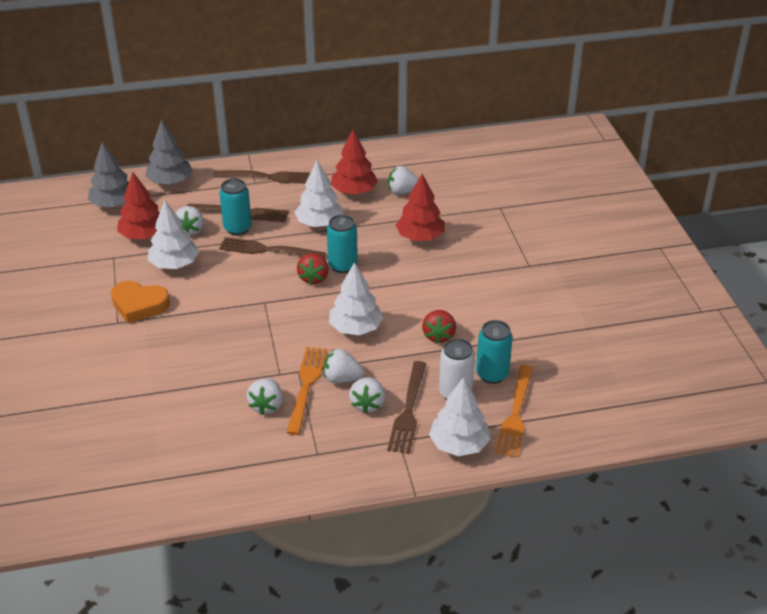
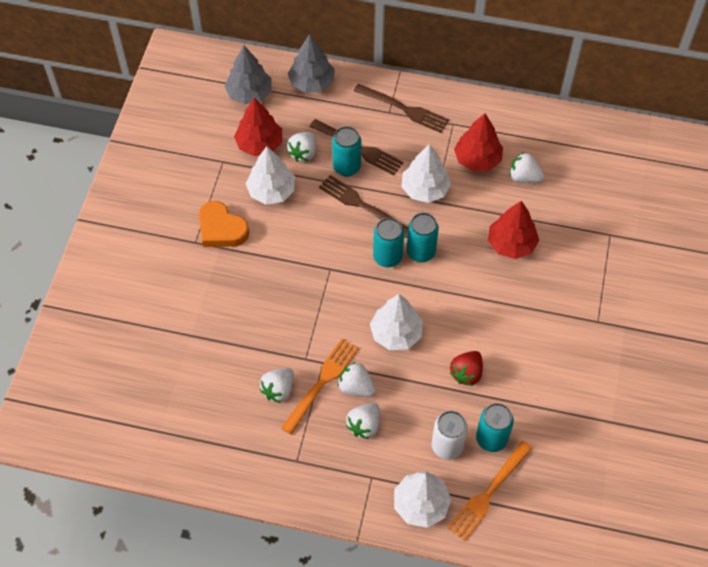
camera: 25 degrees right, 20 degrees up
red strawberry [297,253,329,285] -> turquoise can [373,218,404,267]
brown fork [387,361,426,454] -> none

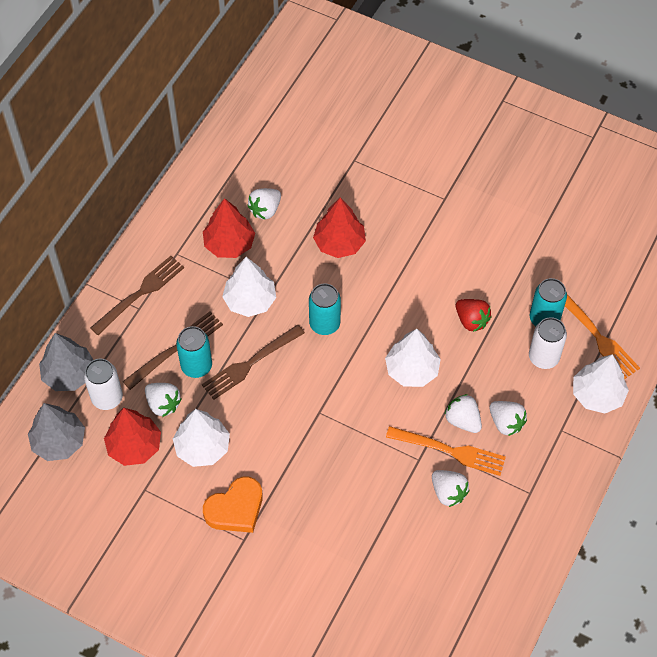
camera: 75 degrees left, 0 degrees up
orange fork [281,338,359,434] -> orange fork turned 150 degrees clockwise [386,426,506,476]
white strawberry [338,362,376,397] -> white strawberry turned 90 degrees clockwise [444,394,482,433]
turquoise can [373,218,404,267] -> none
none -> white can [84,359,123,410]

